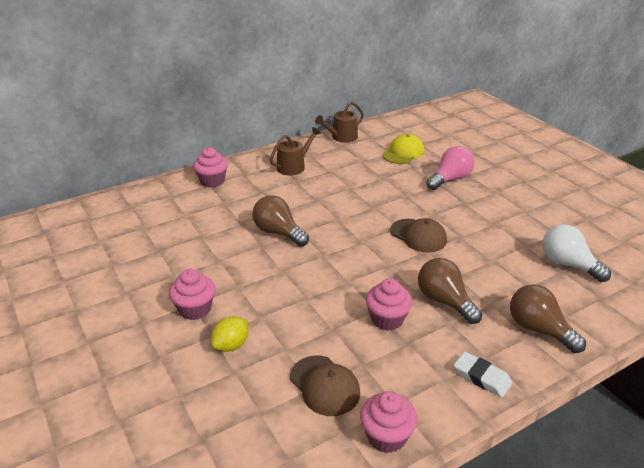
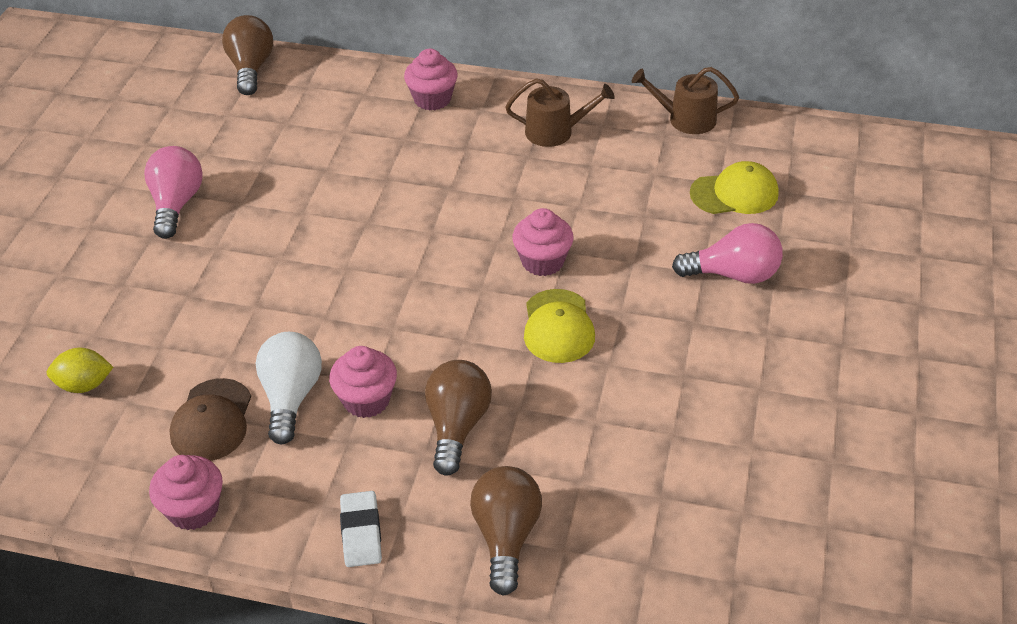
camera: 45 degrees right, 10 degrees up
pink cupcake [169,269,215,320] -> pink cupcake moved to [512,208,573,276]
yellow lemon [211,316,248,352] -> yellow lemon moved to [47,348,113,393]
brown light bulb [252,195,309,247] -> brown light bulb moved to [222,15,273,95]
brown cap [390,218,447,252] -> yellow cap [524,289,595,363]
white light bulb [542,224,611,282] -> white light bulb moved to [256,332,322,444]
none -> pink light bulb [144,146,203,239]

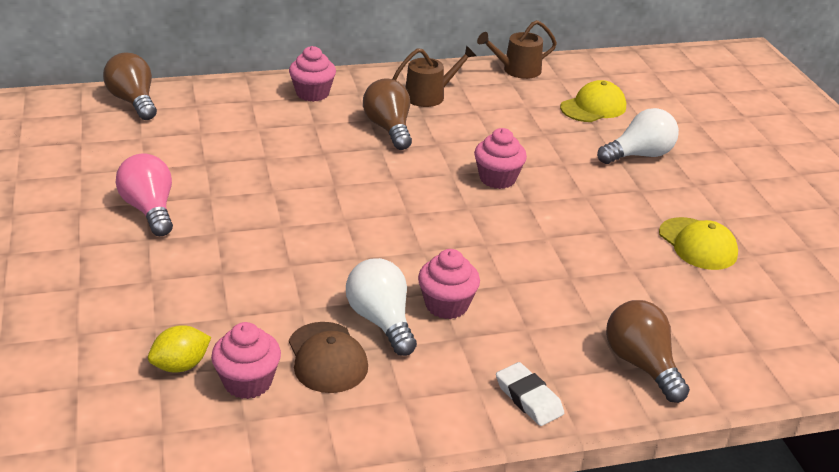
camera: 30 degrees left, 10 degrees down
pink cupcake [149,455,223,530] -> pink cupcake moved to [211,322,281,399]
brown light bulb [425,360,492,476] -> brown light bulb moved to [363,78,412,150]
yellow cap [524,289,595,363] -> yellow cap moved to [659,217,738,270]
pink light bulb [672,223,783,284] -> white light bulb [597,108,679,164]

